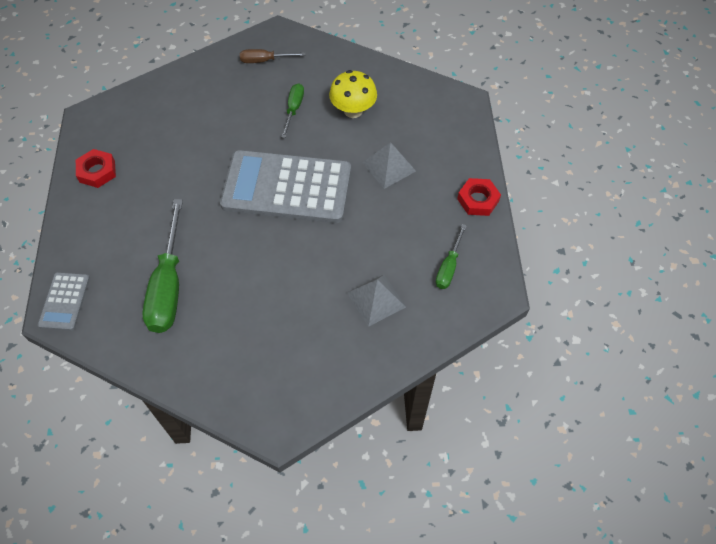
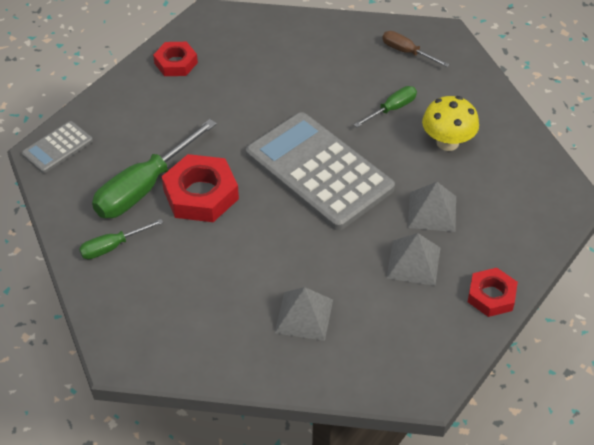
camera: 40 degrees right, 10 degrees down
green screwdriver [436,224,467,289] -> green screwdriver moved to [79,219,163,259]
none -> red nut [162,154,239,222]
none -> grey pyramid [387,233,440,286]

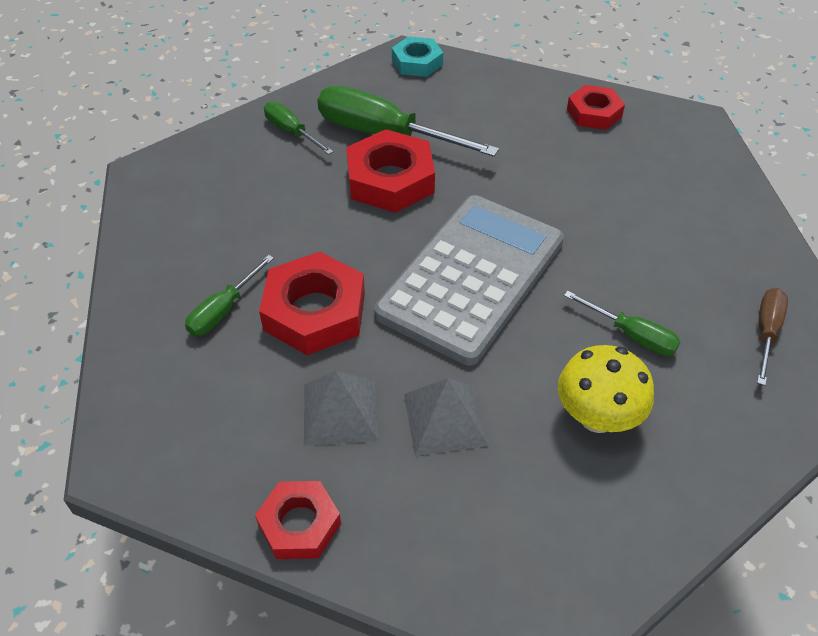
camera: 75 degrees right, 0 degrees up
grey calculator [22,121,93,173] -> turquoise nut [392,36,443,77]
grey pyramid [275,287,333,341] -> green screwdriver [185,255,274,336]
none -> red nut [259,251,365,355]

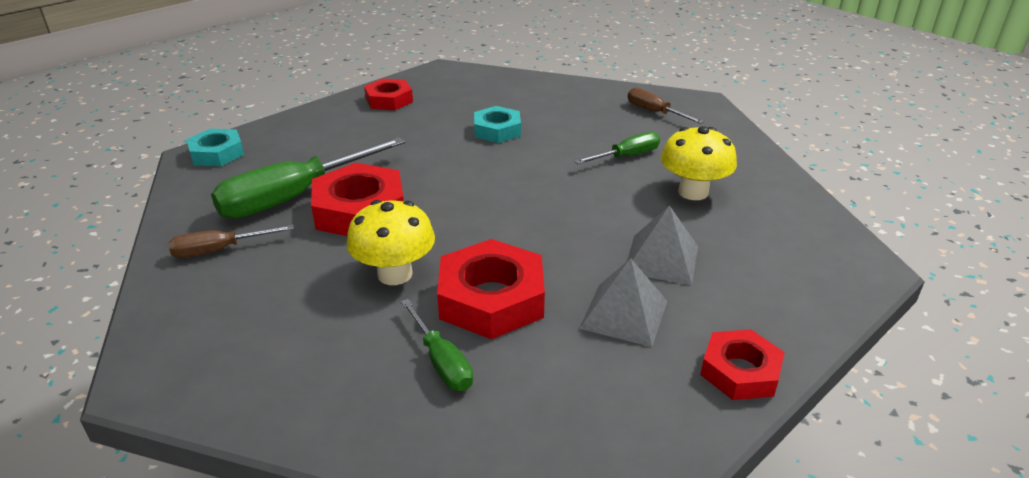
camera: 65 degrees left, 15 degrees down
green screwdriver [264,102,333,155] -> brown screwdriver [168,225,294,258]
grey calculator [374,195,564,366] -> none
none -> yellow mushroom [346,200,435,285]
none -> turquoise nut [474,106,521,143]

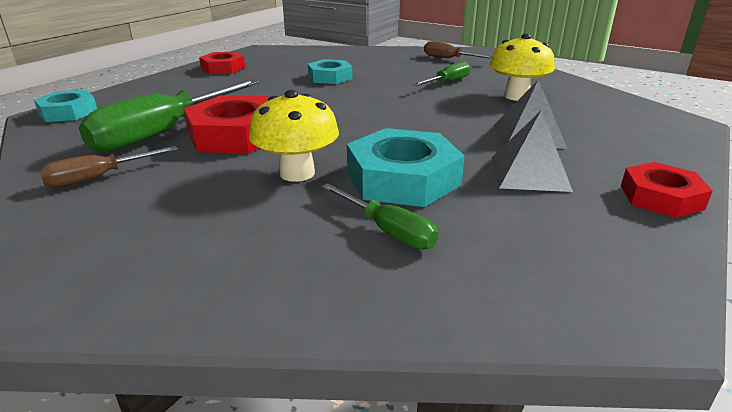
camera: 15 degrees left, 5 degrees down
red nut [437,239,545,339] -> turquoise nut [347,128,465,207]

